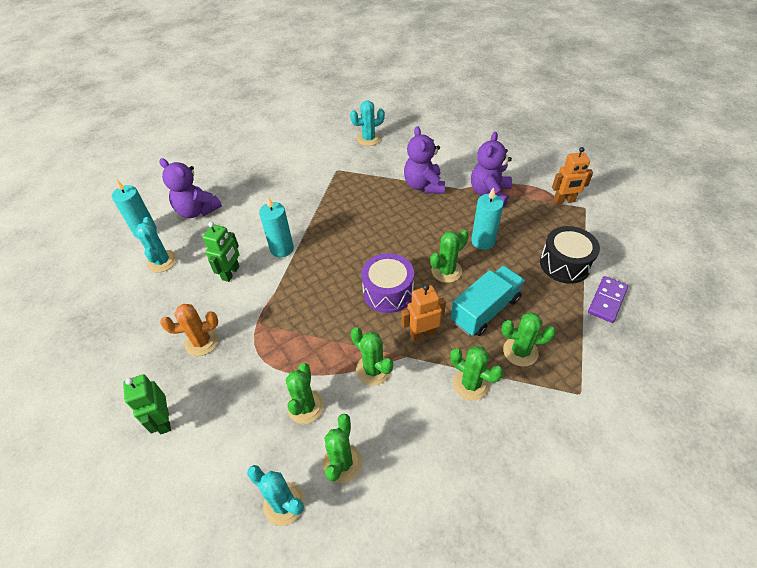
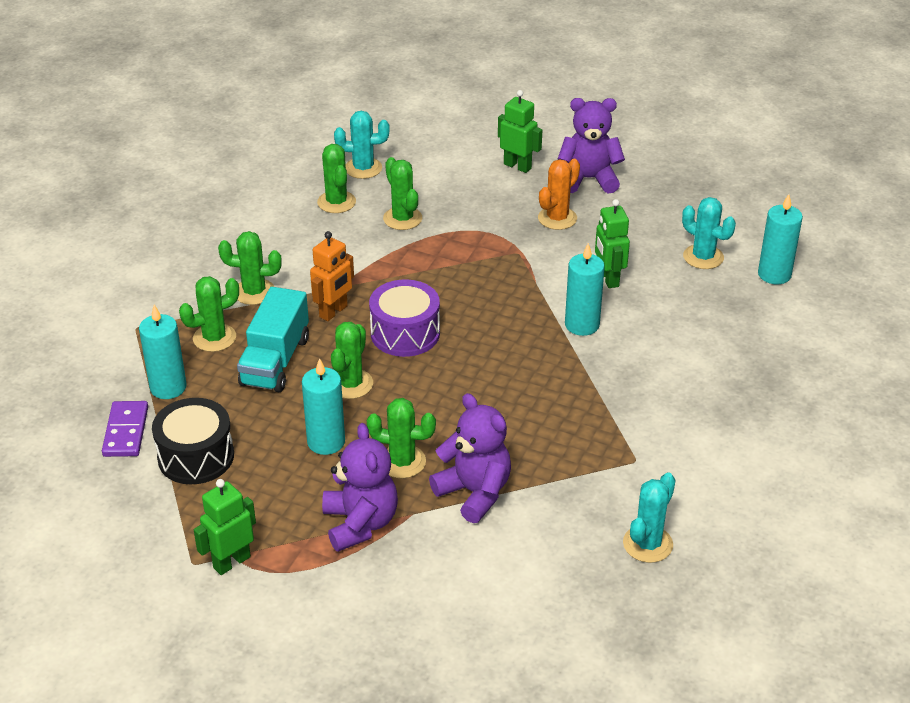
camera: 145 degrees right, 10 degrees down
purple teddy bear [159,158,222,218] -> purple teddy bear moved to [557,98,625,194]
green cactus [351,327,393,386] -> green cactus moved to [367,398,436,478]
orange robot [552,147,593,204] -> green robot [194,479,256,575]
none -> turquoise candle [139,305,187,399]

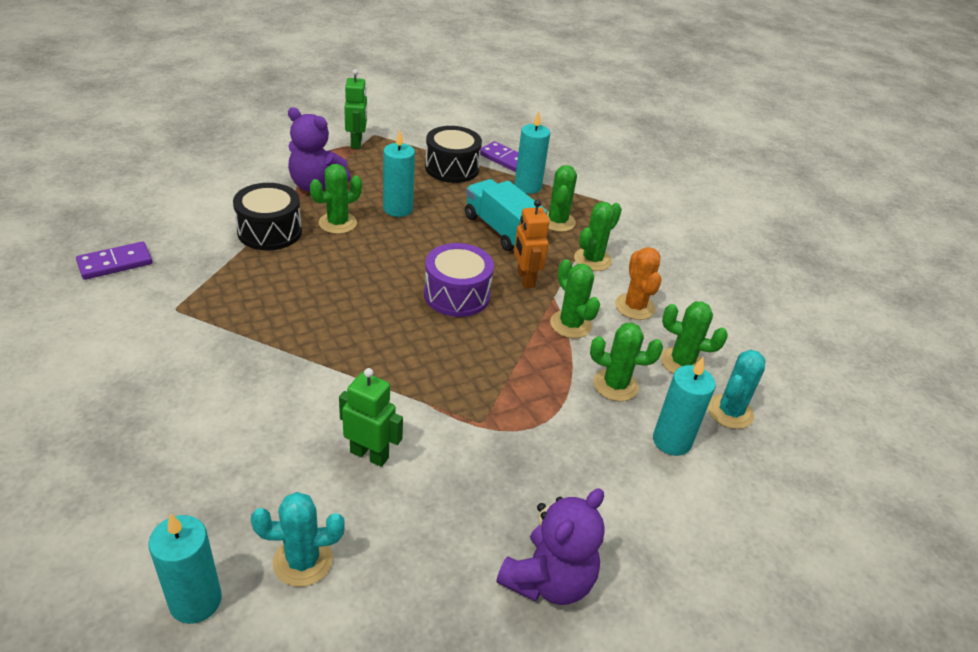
camera: 125 degrees right, 0 degrees up
green cactus [331,322,373,399] -> green cactus moved to [550,259,600,338]
purple teddy bear [429,393,511,523] -> black drum [233,183,302,250]
green robot [498,90,542,173] -> none
orange cactus [538,159,580,230] -> orange cactus moved to [615,247,661,320]
turquoise candle [565,243,605,336] -> turquoise candle moved to [653,358,716,456]
turquoise cactus [623,473,676,563] -> purple domino [76,242,153,280]

